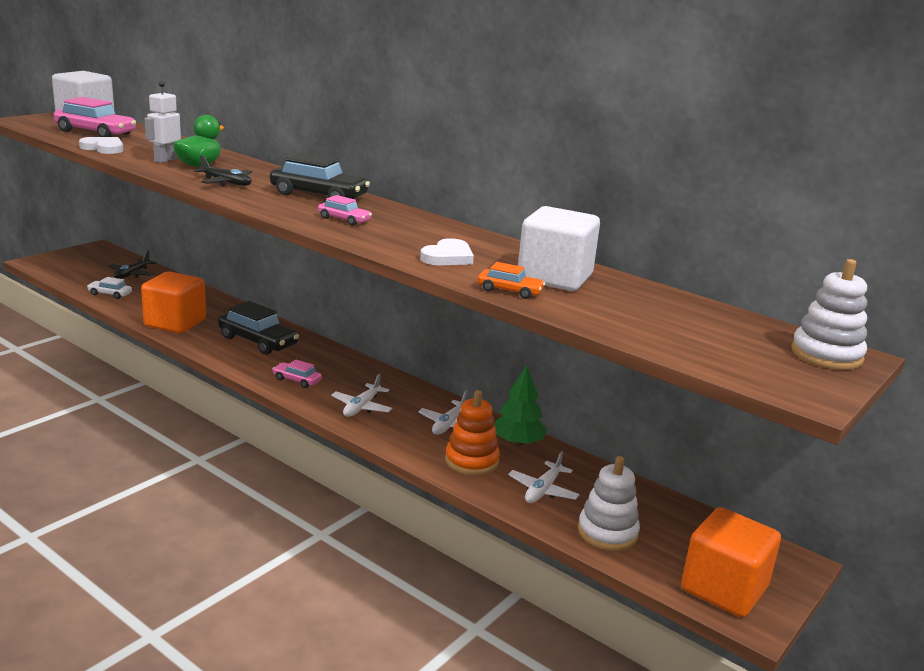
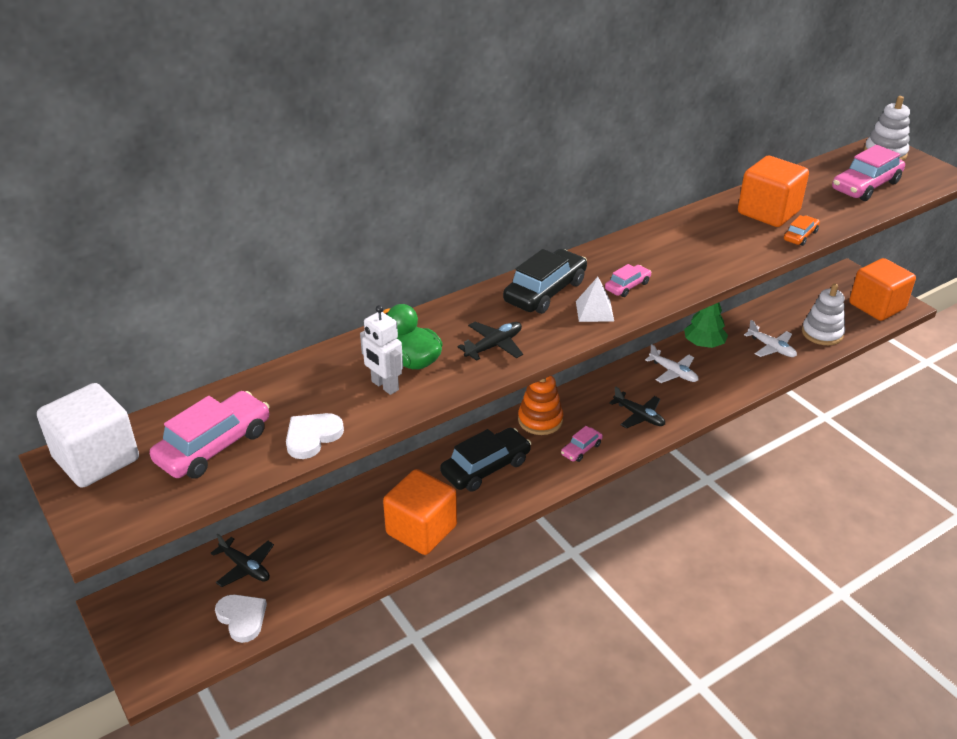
camera: 70 degrees left, 15 degrees up
white car [87,277,132,299] -> none
white plane [331,373,392,417] -> black plane [609,386,665,429]
white heart [420,238,474,265] -> white heart moved to [215,595,267,643]
orange stacking toy [445,390,500,476] -> orange stacking toy moved to [518,376,563,435]
white cube [518,206,600,291] -> orange cube [738,156,809,227]
none -> white pyramid [576,277,614,322]
none -> pink car [832,145,905,201]

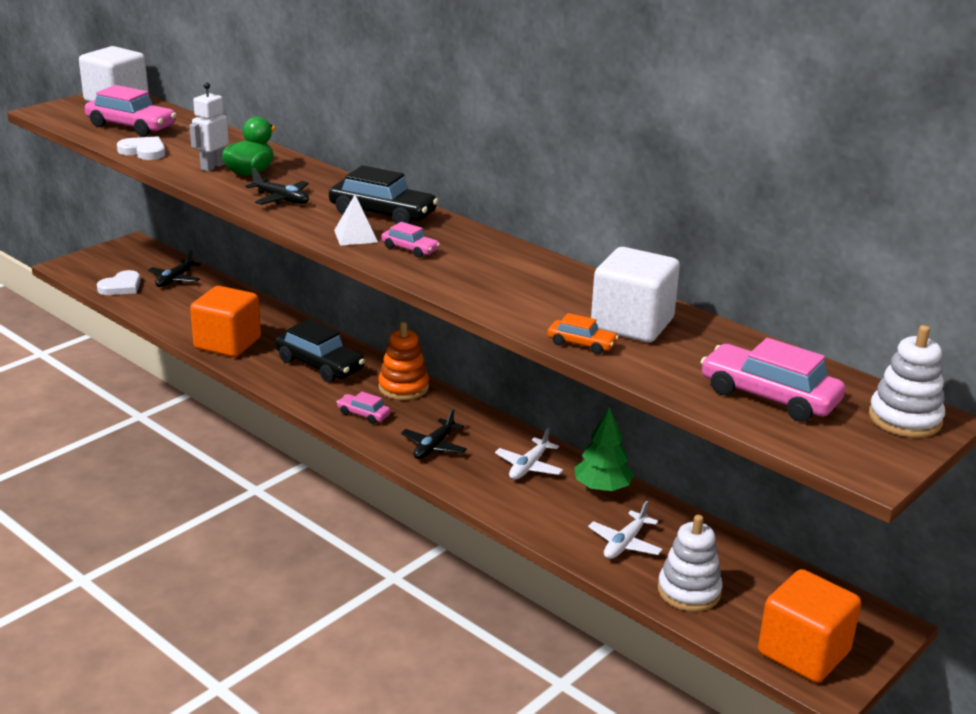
camera: 75 degrees right, 10 degrees down
orange cube [738,156,809,227] -> white cube [591,247,680,342]

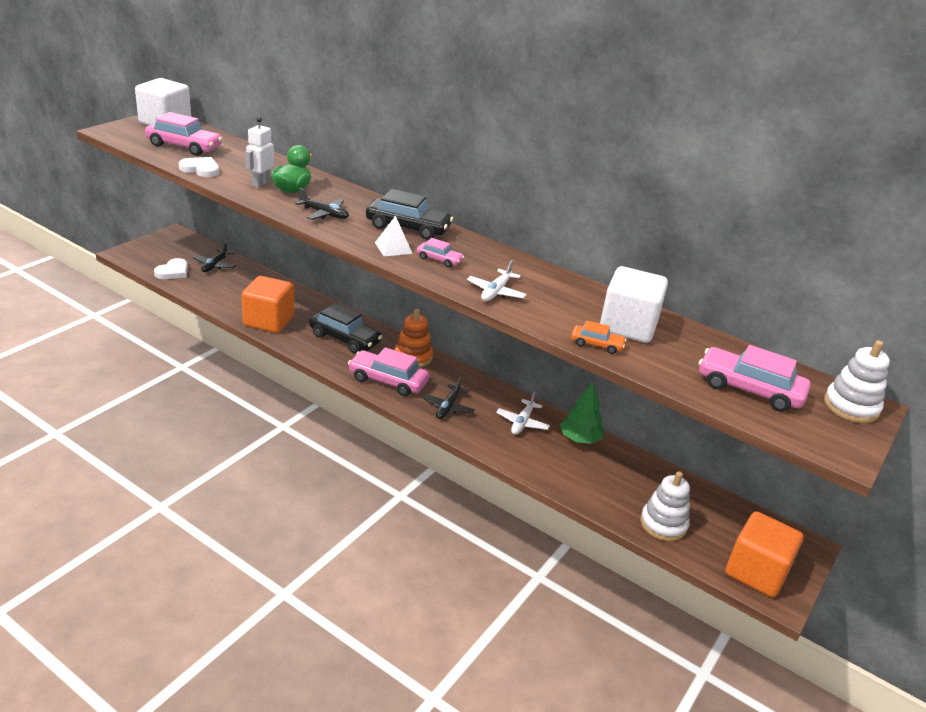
camera: 10 degrees left, 5 degrees up
pink car [337,392,391,424] -> pink car [348,347,429,396], size x1.90
white plane [588,501,663,559] -> white plane moved to [467,260,526,301]

